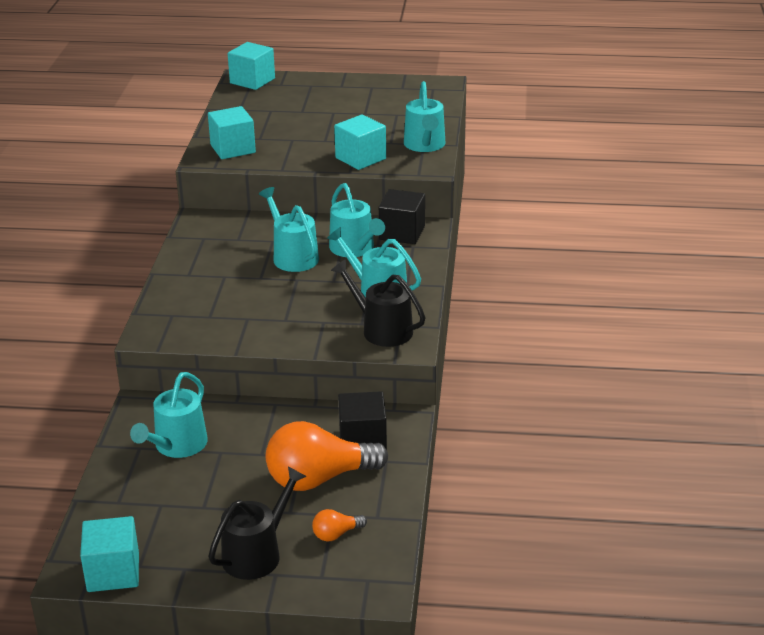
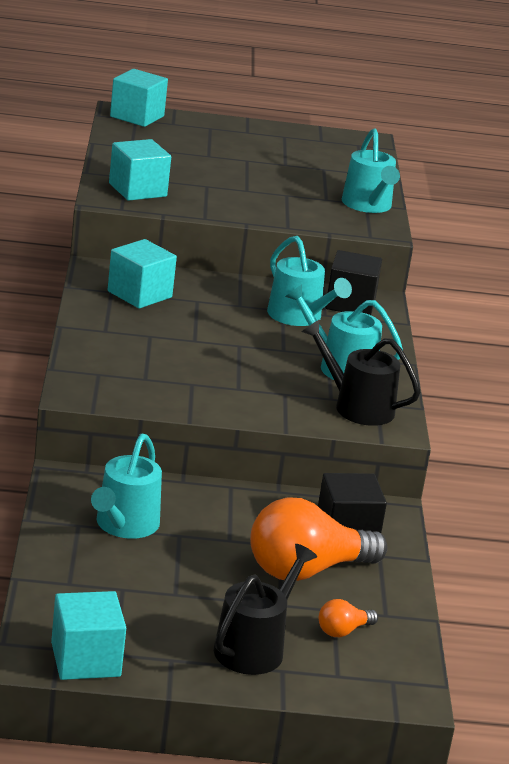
camera: 10 degrees left, 5 degrees down
turquoise watering can [259,187,319,272] -> none
turquoise cube [334,114,386,170] -> turquoise cube moved to [108,239,177,308]

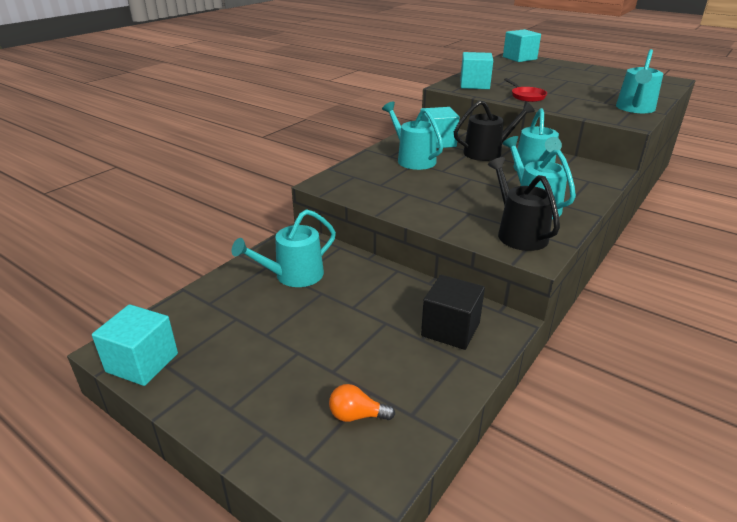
camera: 40 degrees right, 5 degrees up
black watering can [214,544,317,675] -> black watering can moved to [454,100,535,161]
orange light bulb [250,498,388,581] -> none
black cube [325,250,382,315] -> none
none -> turquoise watering can [382,102,443,170]
none -> red pan [504,78,547,102]

